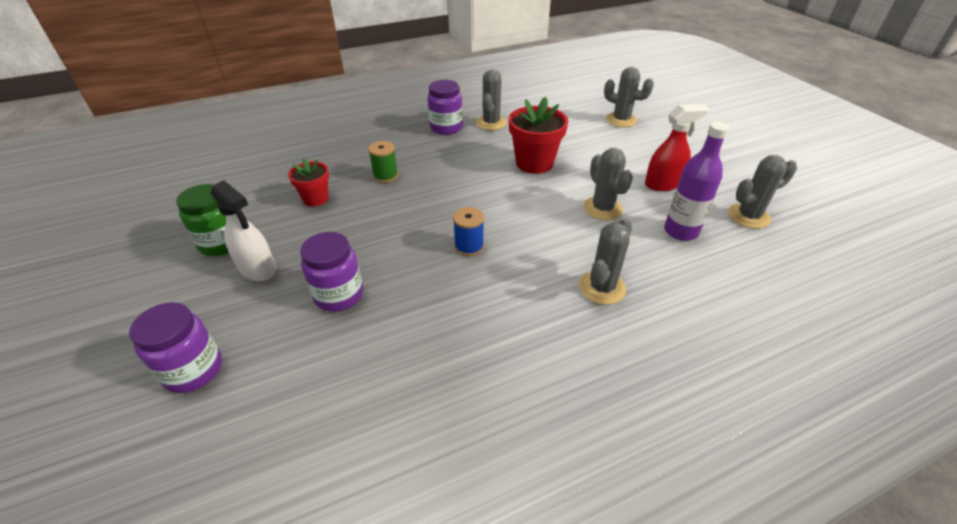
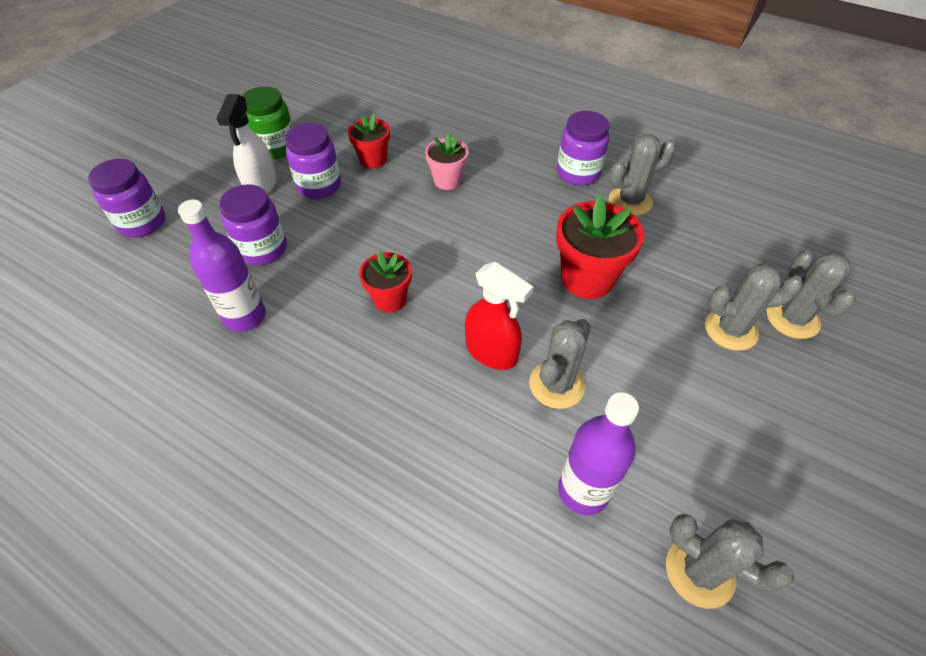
camera: 55 degrees right, 10 degrees up
green spool [368,141,398,183] -> pink flower pot [425,133,469,190]
blue spool [453,207,484,256] -> red flower pot [359,251,412,313]
grey cactus [579,218,632,305] -> grey cactus moved to [705,263,803,351]
red spray bottle [645,104,709,191] -> red spray bottle moved to [465,262,533,370]
none -> purple bottle [178,200,266,332]
none -> purple jar [285,123,341,199]

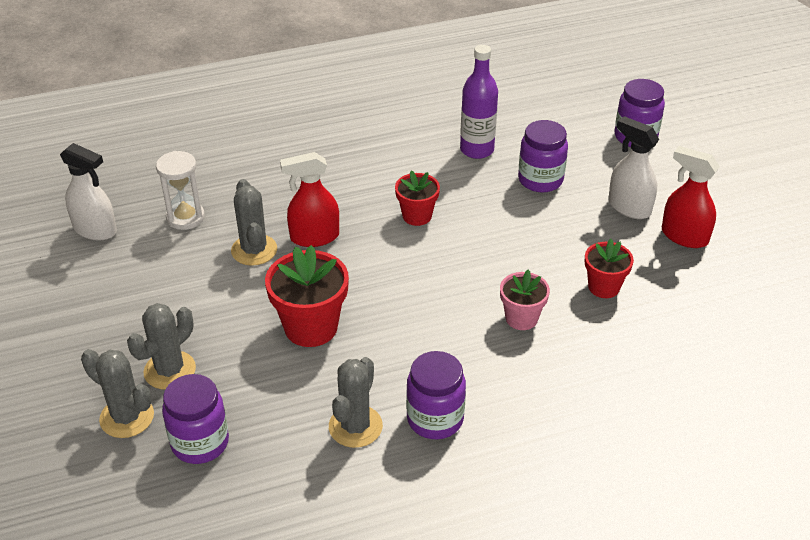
camera: 130 degrees right, 10 degrees down
green jar [242,87,293,159] -> red spray bottle [662,146,720,248]
purple jar [285,123,341,199] -> purple jar moved to [162,374,229,464]
purple bottle [558,392,639,515] -> white hourglass [156,151,205,230]
grey cactus [666,514,794,609] -> white spray bottle [60,143,117,241]

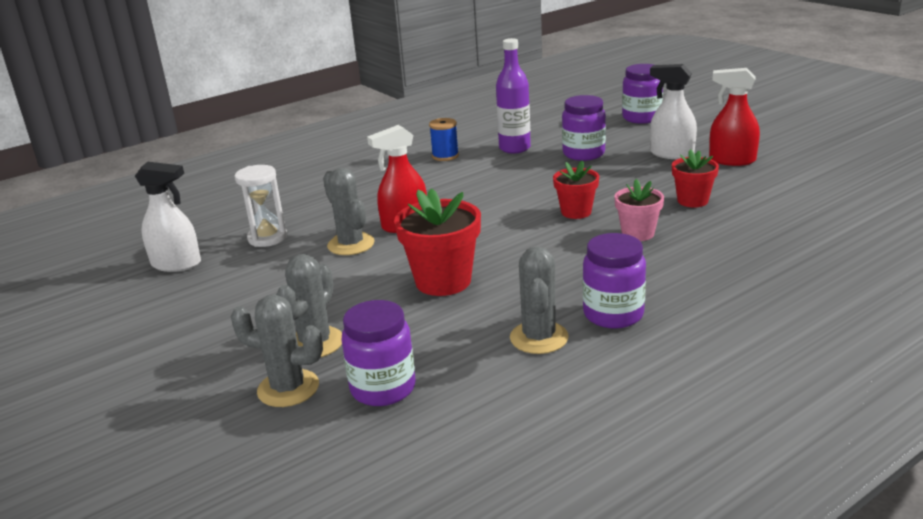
camera: 15 degrees left, 15 degrees down
red flower pot [395,170,440,226] -> red flower pot moved to [553,160,599,219]
none -> blue spool [429,118,459,161]

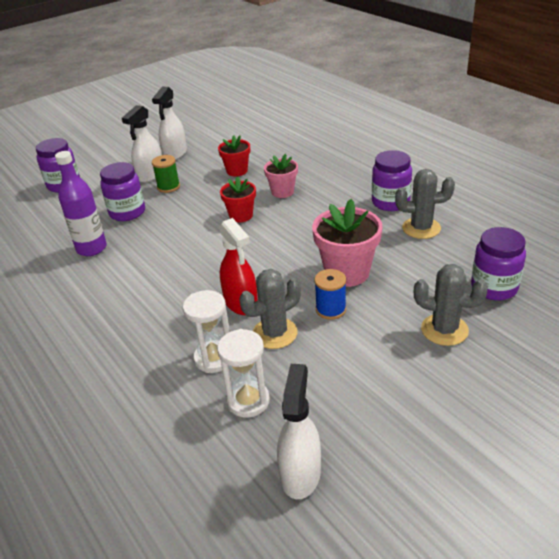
camera: 90 degrees left, 10 degrees up
grey cactus [231,295,323,407] -> none
red flower pot [394,189,481,296] -> pink flower pot [312,199,383,287]
blue spool [429,118,459,161] -> blue spool moved to [314,269,346,320]
red spray bottle [709,68,760,166] -> white spray bottle [152,87,187,160]
none -> green spool [152,155,180,193]
none -> white hourglass [183,290,230,373]

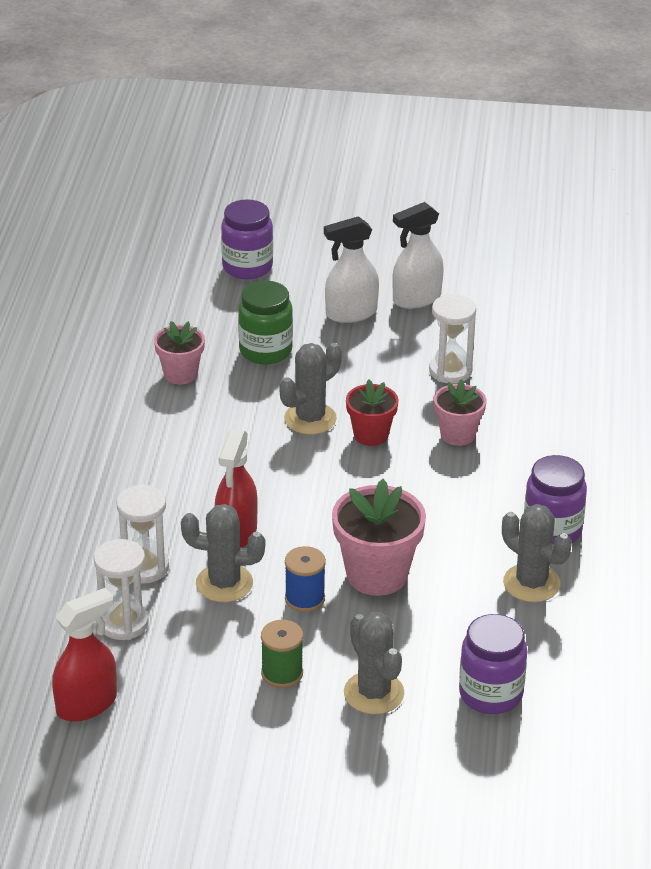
camera: 40 degrees right, 0 degrees up
purple bottle [55,151,107,256] -> pink flower pot [154,321,205,385]
purple jar [100,162,145,221] -> green jar [238,281,293,365]
green spool [152,155,180,193] -> green spool moved to [261,620,303,688]
red flower pot [218,135,250,177] -> white hourglass [429,294,476,384]
white spray bottle [277,364,321,499] -> red spray bottle [52,588,117,722]
none -> grey cactus [279,343,342,435]

